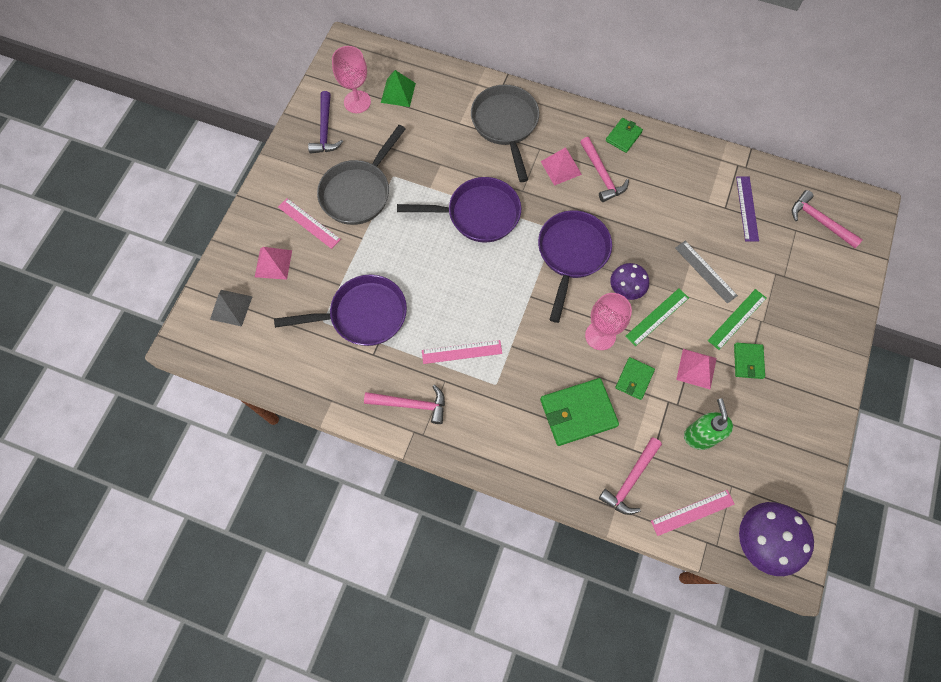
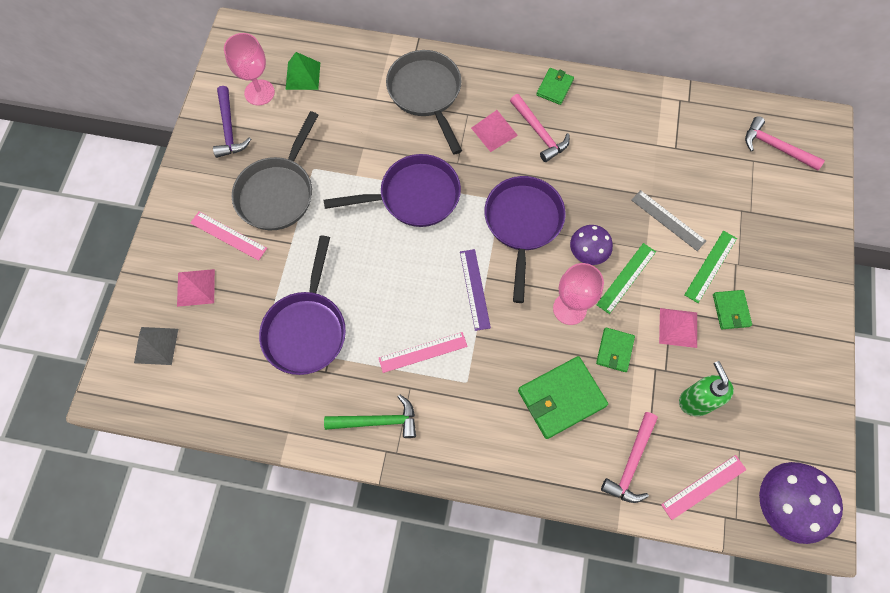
camera: 10 degrees left, 0 degrees up
purple pan [274,275,407,346] -> purple pan turned 120 degrees clockwise [259,235,346,375]
pink hammer [364,385,445,424] -> green hammer [324,395,416,438]
purple ruler [736,176,759,242] -> purple ruler moved to [460,249,491,331]

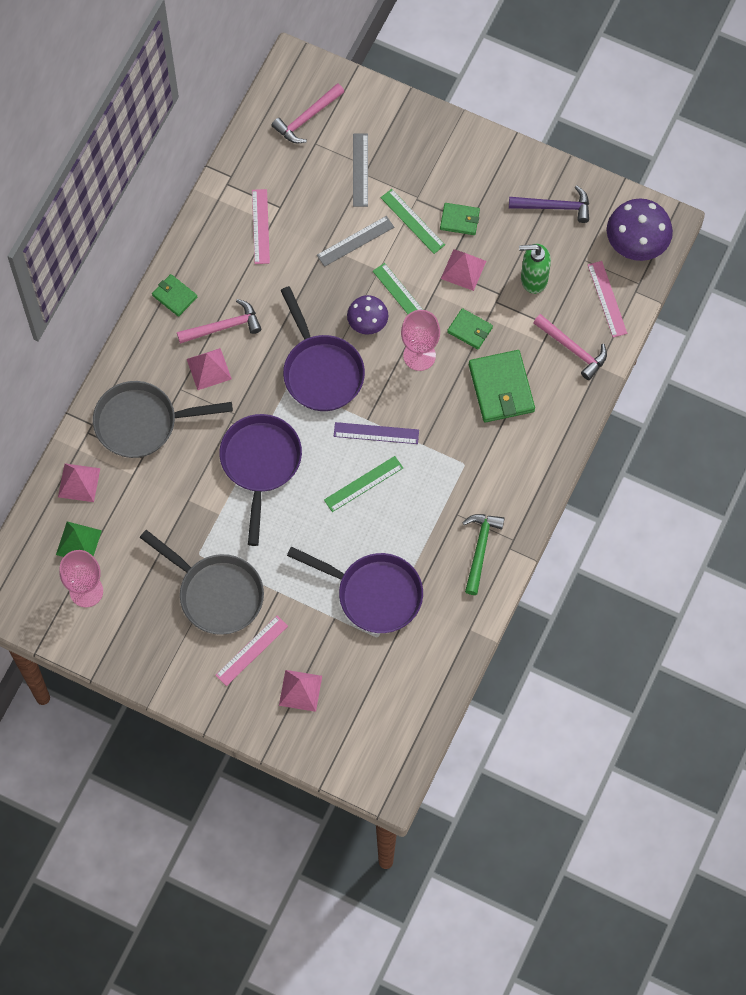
camera: 75 degrees left, 0 degrees up
grey pyramid [134,327,178,365] -> none
purple hammer [213,86,251,158] -> purple hammer moved to [509,185,589,223]
pink ruler [379,332,468,373] -> pink ruler moved to [252,189,270,264]
purple pan [484,176,566,303] -> purple pan turned 135 degrees counterclockwise [281,286,365,411]
none -> pink pyramid [58,464,100,502]
none -> green ruler [324,456,403,512]
none -> grey ruler [353,134,368,207]

